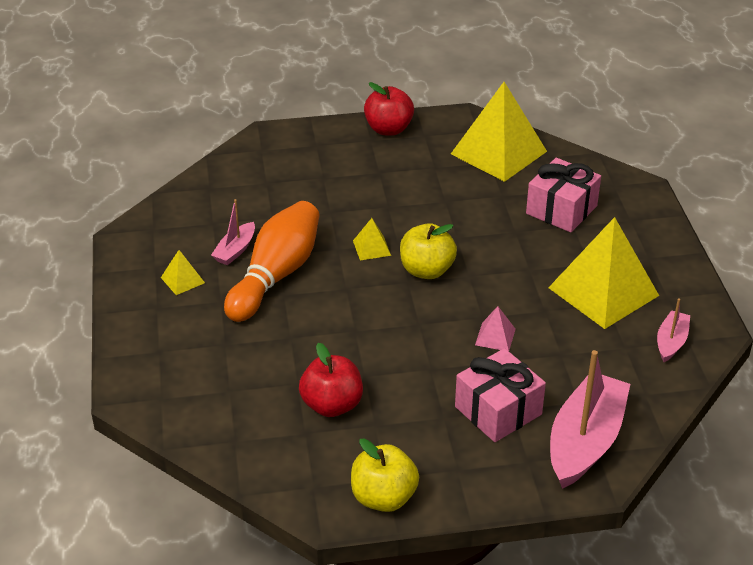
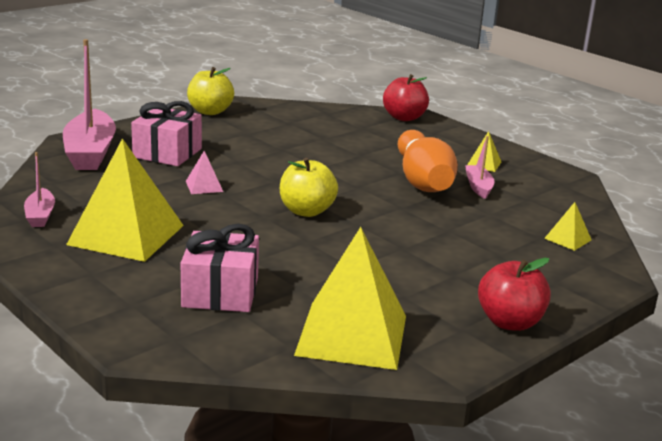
camera: 145 degrees right, 15 degrees down
red apple [299,343,363,417] -> red apple moved to [383,74,429,121]
yellow pyramid [353,218,391,260] -> yellow pyramid moved to [544,202,591,251]

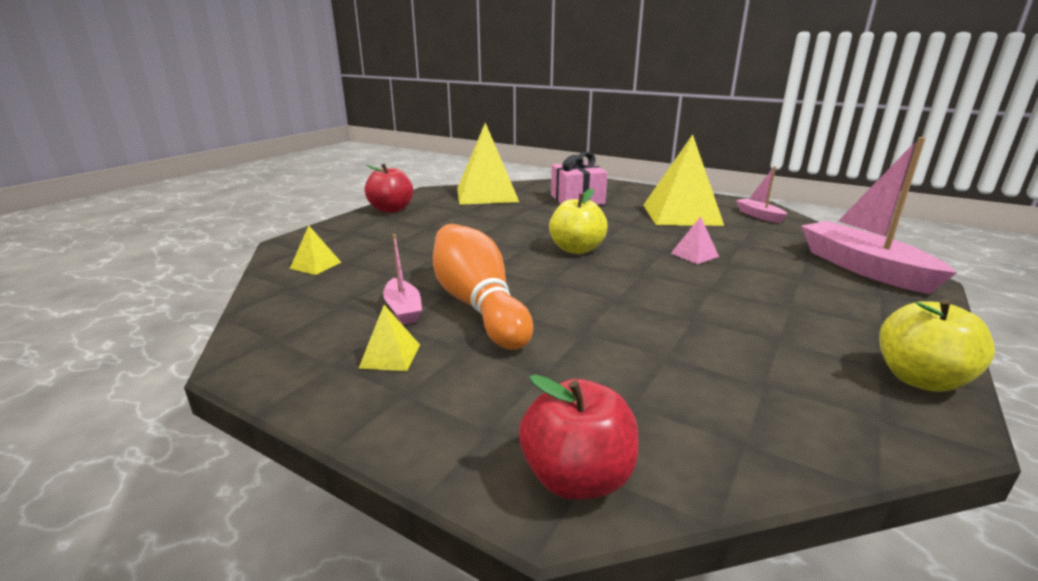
camera: 165 degrees right, 0 degrees up
pink gift [131,101,202,166] -> none

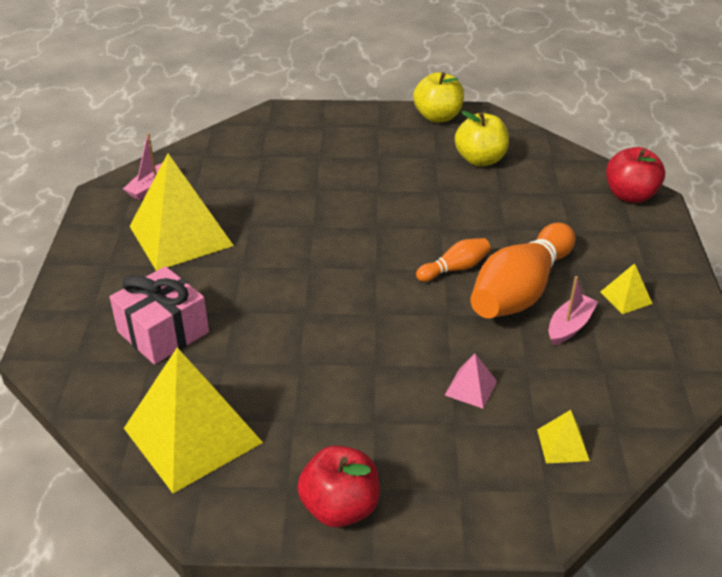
camera: 120 degrees left, 15 degrees up
yellow apple [549,189,608,254] -> yellow apple moved to [455,111,509,166]
pink pyramid [671,216,719,264] -> pink pyramid moved to [445,353,497,409]
pink boat [801,137,957,294] -> none
none -> orange bowling pin [416,238,491,282]

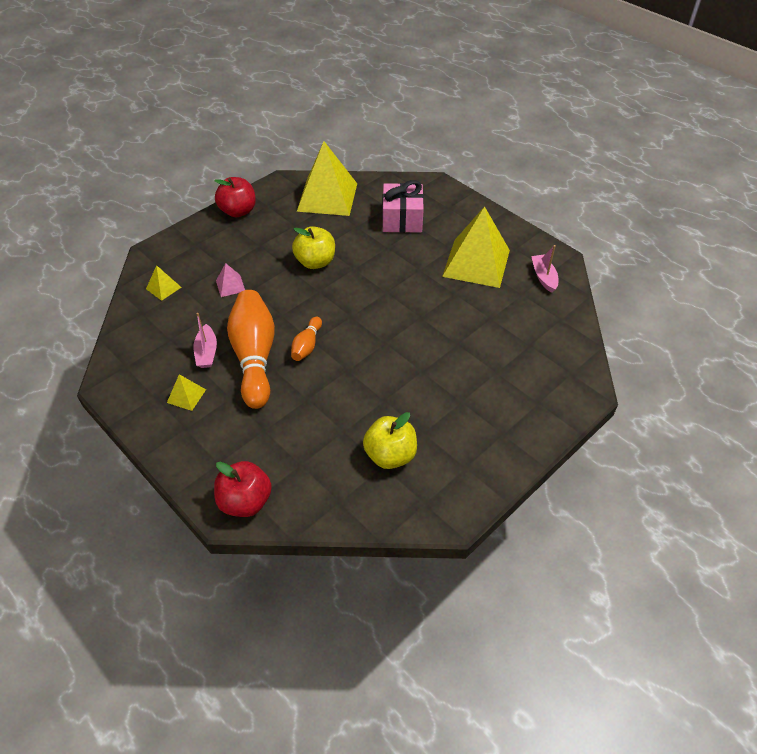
camera: 135 degrees right, 10 degrees up
yellow apple [413,72,464,123] -> yellow apple moved to [292,226,335,269]

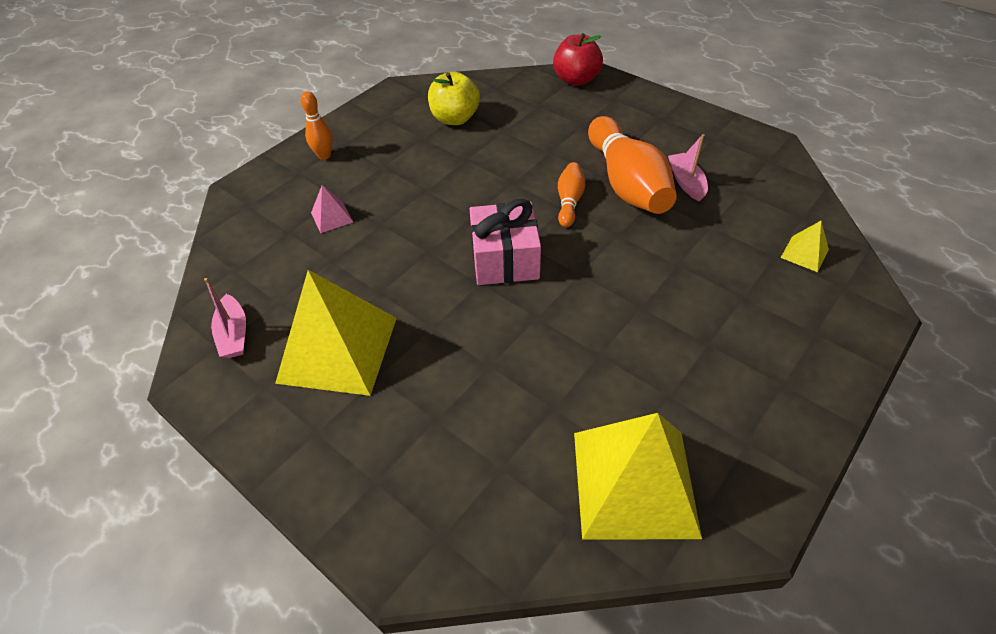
camera: 175 degrees right, 0 degrees up
yellow pyramid [167,374,206,411] -> none
red apple [214,177,256,217] -> none
pink pyramid [216,263,245,297] -> pink pyramid moved to [311,185,353,233]
yellow apple [292,226,335,269] -> none
pink gift [382,180,424,233] -> pink gift moved to [470,199,541,285]
none -> orange bowling pin [300,91,333,160]

